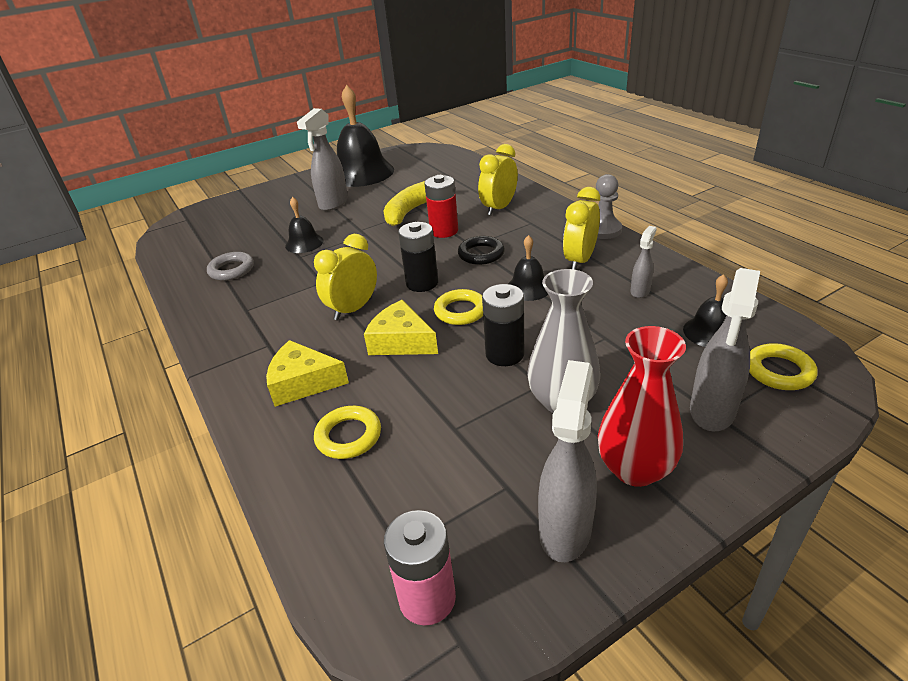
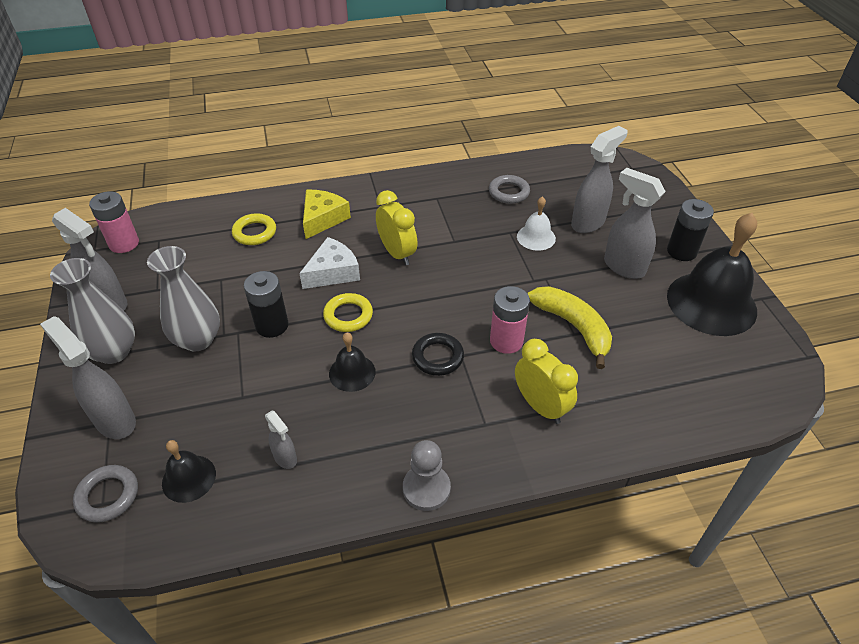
camera: 105 degrees right, 10 degrees up
black bell [285,197,324,253] -> white bell [517,196,556,251]
yellow cheese [364,300,438,355] -> white cheese [299,237,360,289]
black battery [398,222,438,292] -> black battery moved to [667,199,714,261]
red battery [425,175,458,238] -> pink battery [490,286,530,354]
yellow clock [563,187,600,270] -> none
red vase [598,326,686,487] -> grey vase [50,258,135,364]
yellow ring [749,343,818,390] -> grey ring [73,465,138,523]
none -> grey spray bottle [571,126,627,233]

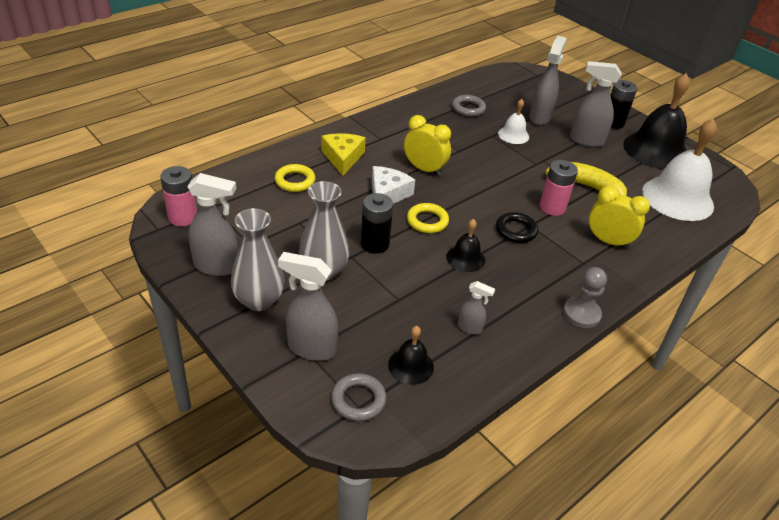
camera: 30 degrees left, 5 degrees down
none -> white bell [642,119,717,221]

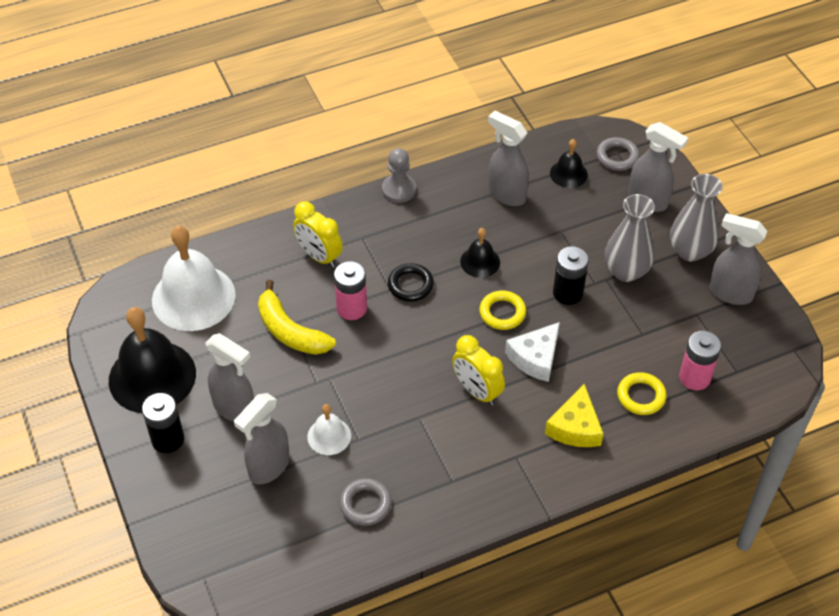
camera: 160 degrees left, 10 degrees up
pink battery [160,166,197,226] -> pink battery moved to [679,331,721,390]
grey spray bottle [458,281,495,335] -> grey spray bottle [488,111,529,206], size x1.86

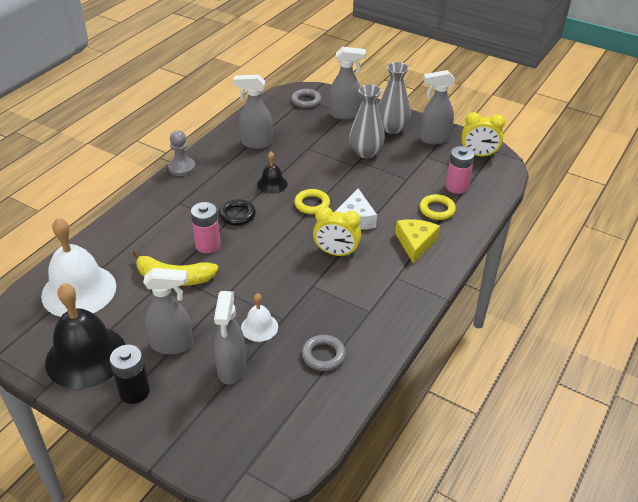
camera: 35 degrees left, 10 degrees down
yellow clock [293,202,343,268] -> yellow clock moved to [462,112,505,157]
yellow cheese [545,384,603,447] -> yellow cheese turned 150 degrees counterclockwise [395,219,440,264]
black bell [550,139,588,188] -> none
black battery [553,246,589,305] -> none

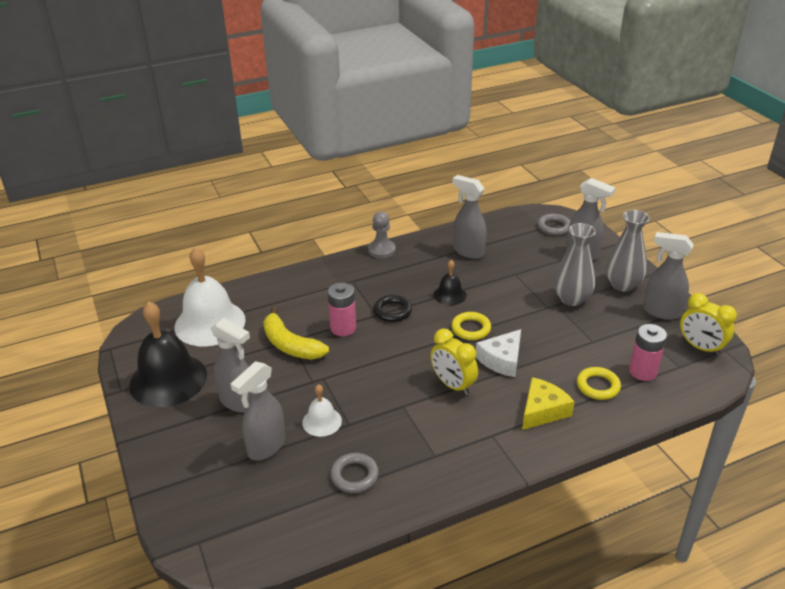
camera: 35 degrees right, 5 degrees down
black battery [110,345,150,404] -> none

